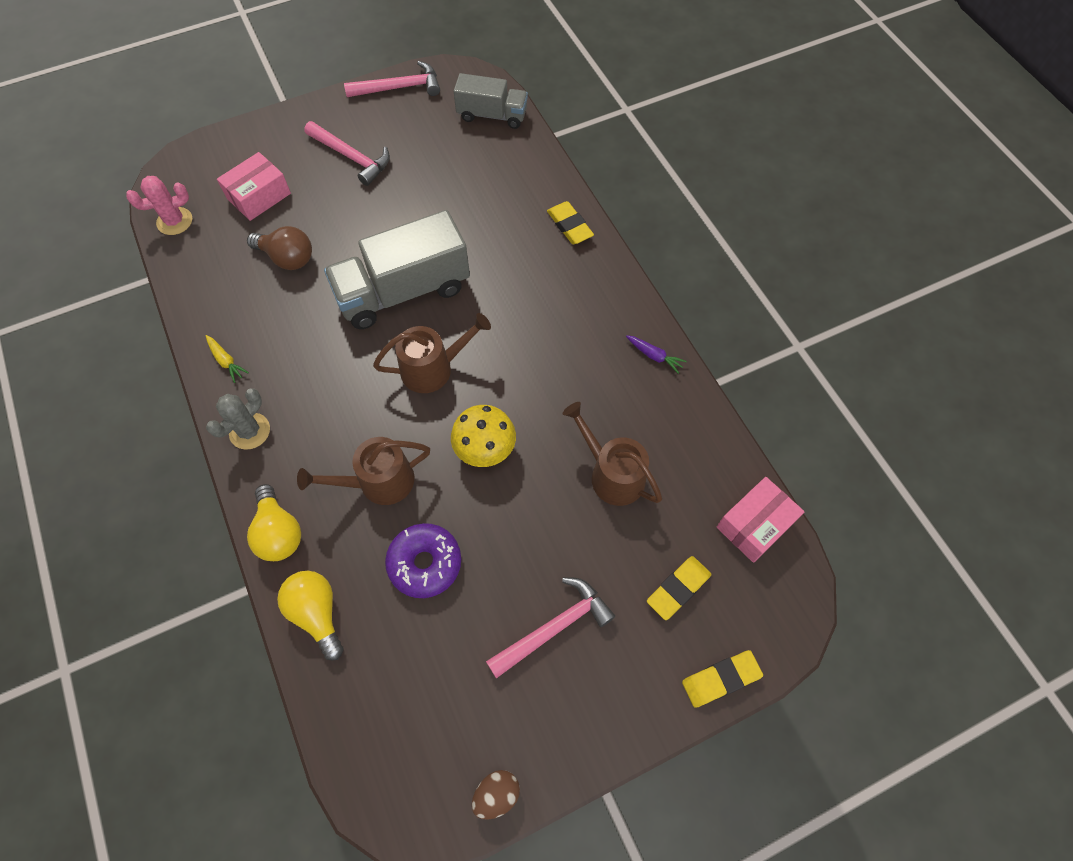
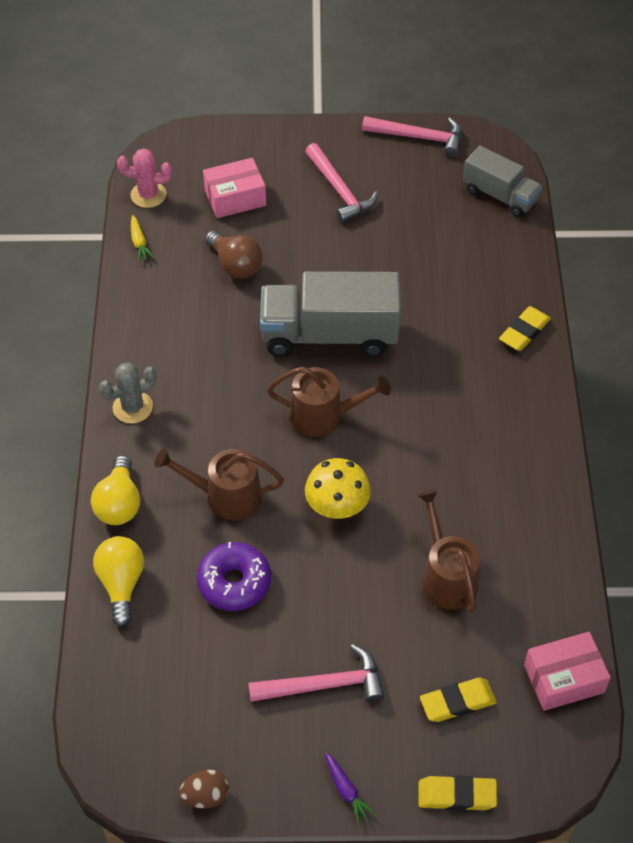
camera: 25 degrees right, 10 degrees down
yellow carrot [206,335,249,383] -> yellow carrot moved to [131,215,154,262]
yellow eraser [547,201,594,244] -> yellow eraser turned 45 degrees clockwise [499,306,551,351]
purple carrot [626,335,687,374] -> purple carrot moved to [325,753,377,825]

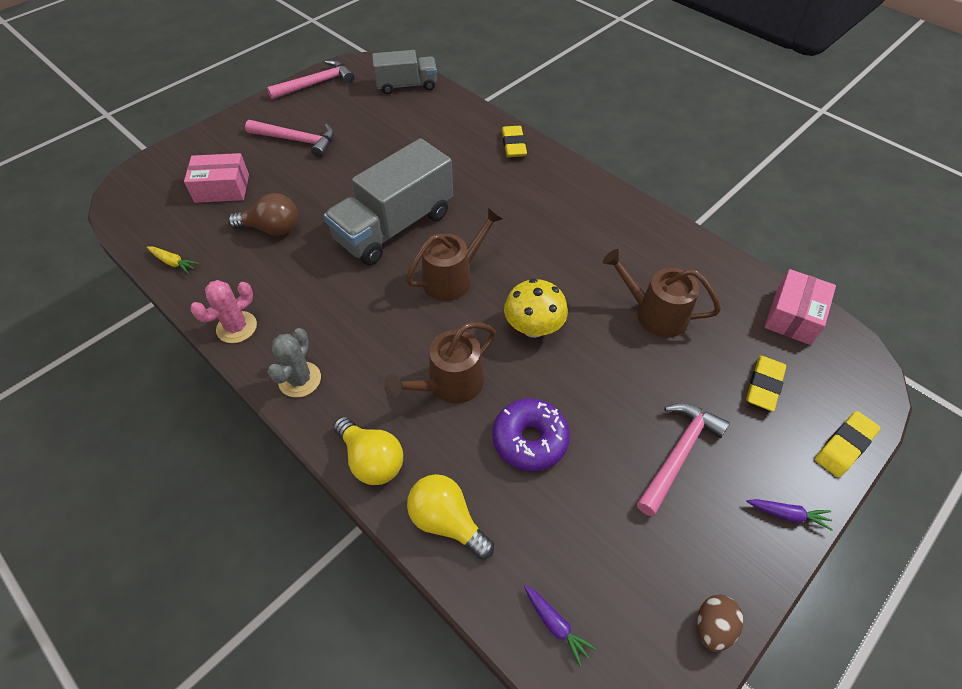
camera: 45 degrees left, 0 degrees up
pink cactus [117,148,172,208] -> pink cactus moved to [190,280,257,343]
pink box [203,158,266,218] -> pink box turned 60 degrees clockwise [184,153,249,203]
none -> purple carrot [524,585,597,667]

